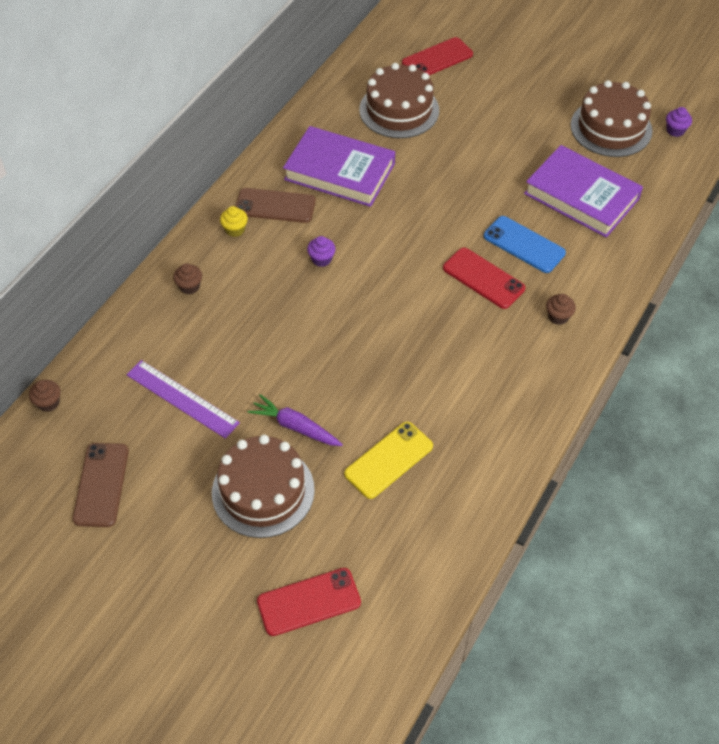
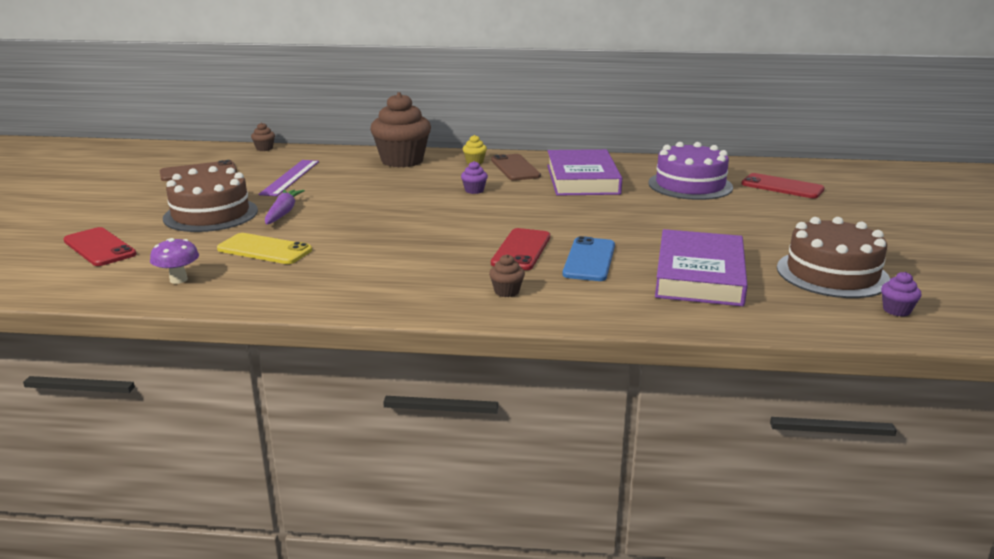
camera: 65 degrees right, 30 degrees down
brown cupcake [173,263,202,294] -> brown cupcake [370,92,431,168], size x2.46
brown cake [359,63,439,138] -> purple cake [648,142,733,200]
none -> purple mushroom [150,238,199,284]

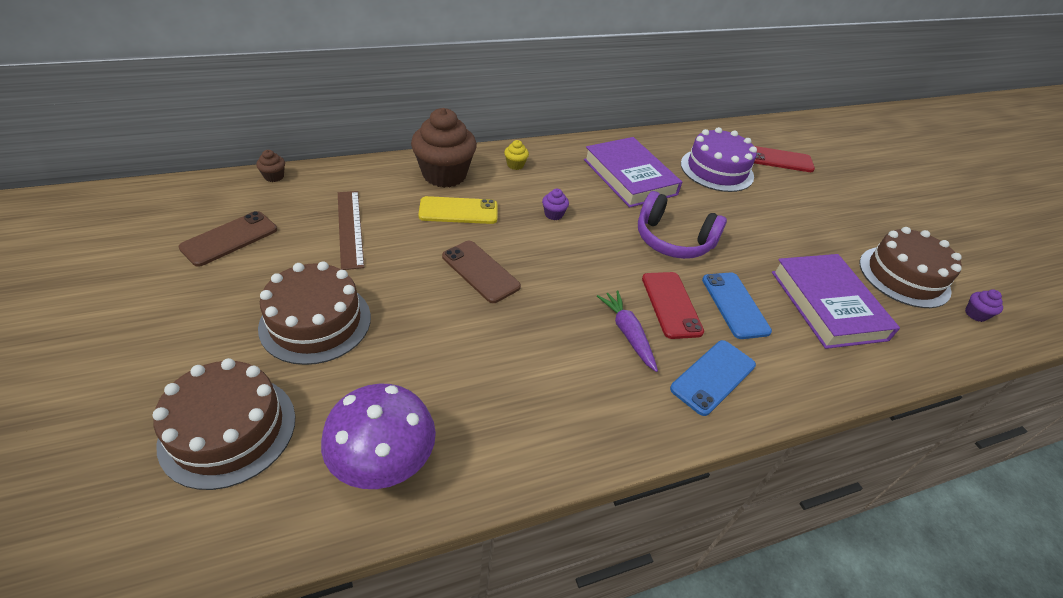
camera: 30 degrees left, 20 degrees up
red phone [63,227,137,266] -> brown cake [153,358,295,490]
purple mushroom [150,238,199,284] -> purple mushroom [321,383,436,489], size x1.89
yellow phone [217,233,312,264] -> yellow phone moved to [418,196,497,224]
purple ruler [259,160,319,196] -> brown ruler [338,191,364,270]
purple carrot [265,189,305,224] -> purple carrot moved to [597,290,658,372]
brown cupcake [489,254,525,297] -> blue phone [670,340,756,416]
brown phone [491,154,541,181] -> brown phone moved to [442,241,521,303]
none -> purple headphones [638,191,727,259]

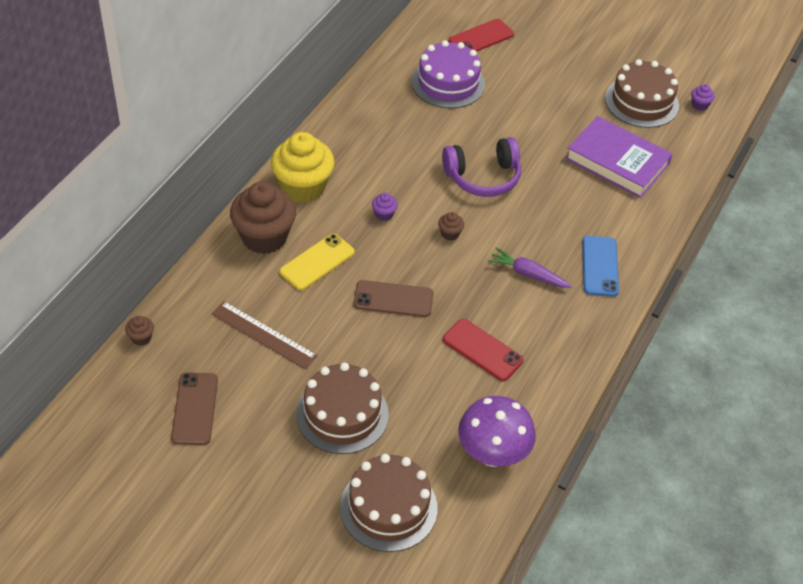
camera: 40 degrees left, 5 degrees up
yellow cupcake [504,140,529,170] -> yellow cupcake [271,132,335,203], size x2.46
purple book [584,137,682,208] -> none
red phone [642,272,704,339] -> red phone moved to [443,319,524,381]
blue phone [702,272,772,339] -> none
none -> brown cupcake [438,212,464,240]

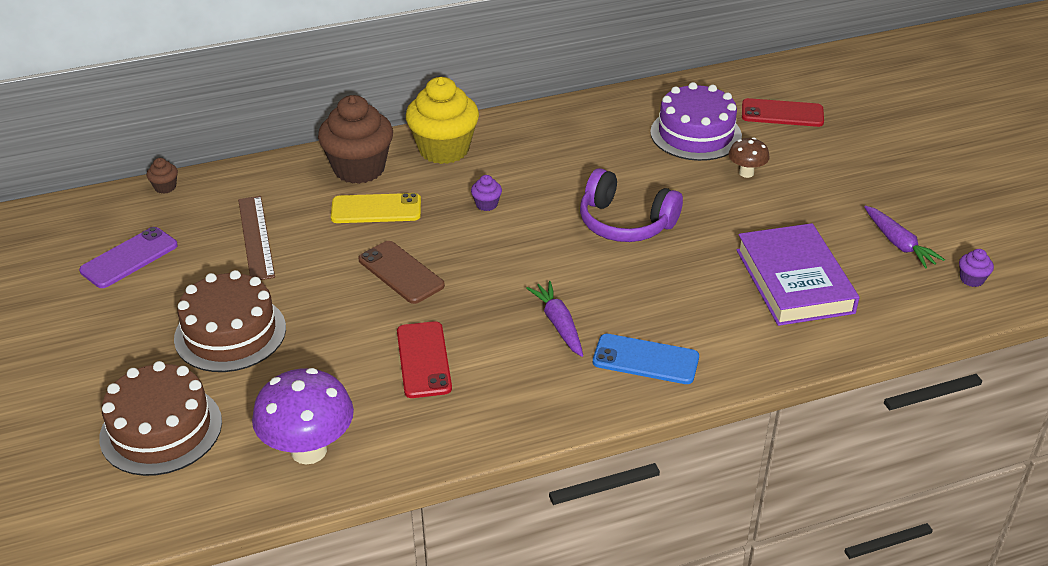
camera: 45 degrees right, 10 degrees down
brown phone [171,372,218,445] -> purple phone [79,227,178,288]
brown cupcake [438,212,464,240] -> none
blue phone [582,236,619,296] -> blue phone turned 60 degrees clockwise [593,334,699,384]
brown cake [605,59,679,128] -> purple carrot [864,206,945,269]
none -> brown mushroom [729,138,770,178]

